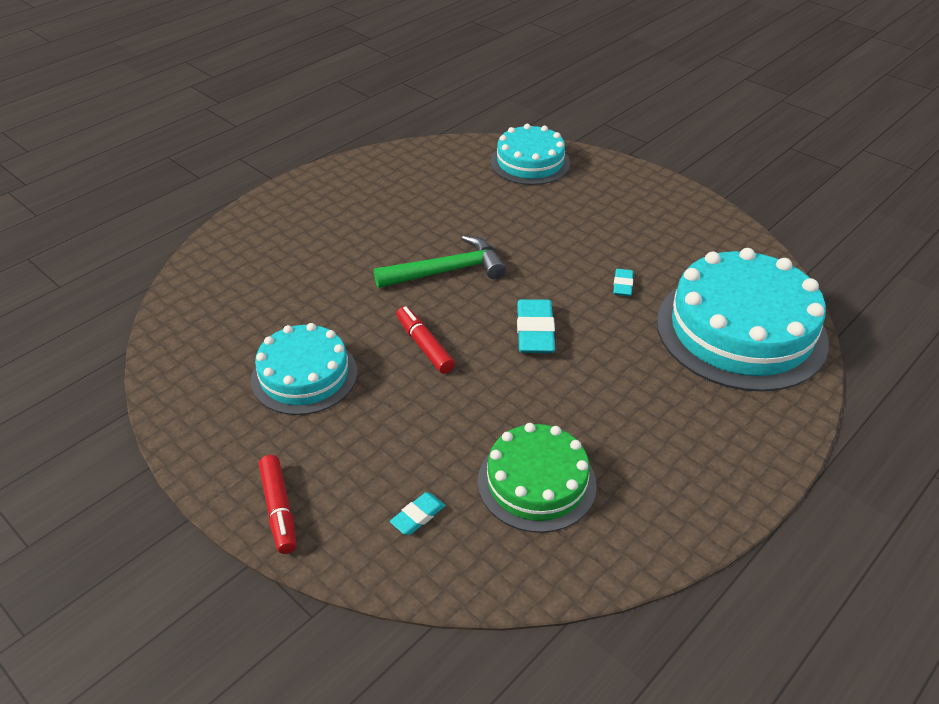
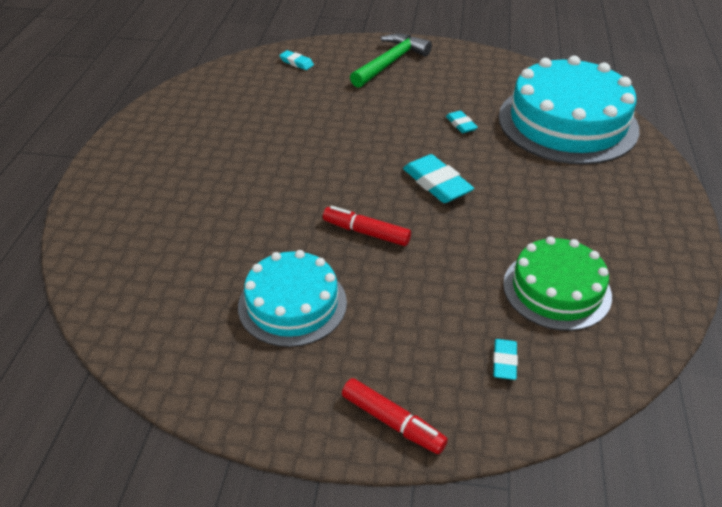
camera: 35 degrees left, 0 degrees up
green hammer [374,235,506,288] -> green hammer moved to [350,33,432,88]
turquoise cake [491,124,570,185] -> turquoise eraser [279,50,314,70]

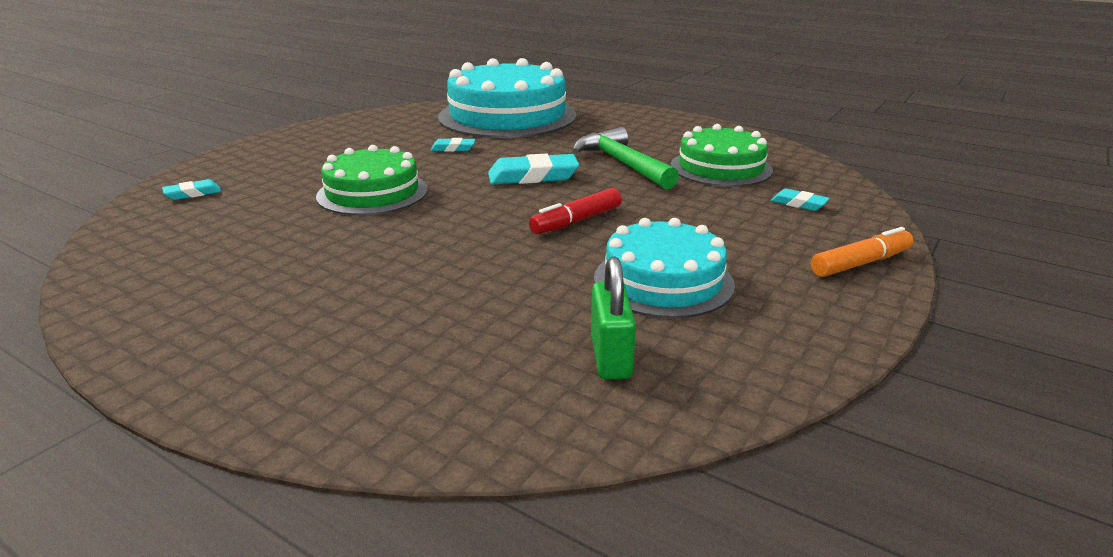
camera: 65 degrees left, 15 degrees down
red marker [342,378,448,454] -> orange marker [811,227,913,277]
green hammer [350,33,432,88] -> green hammer moved to [572,127,679,189]
none -> green cake [316,145,428,215]
none -> green padlock [591,257,636,380]

